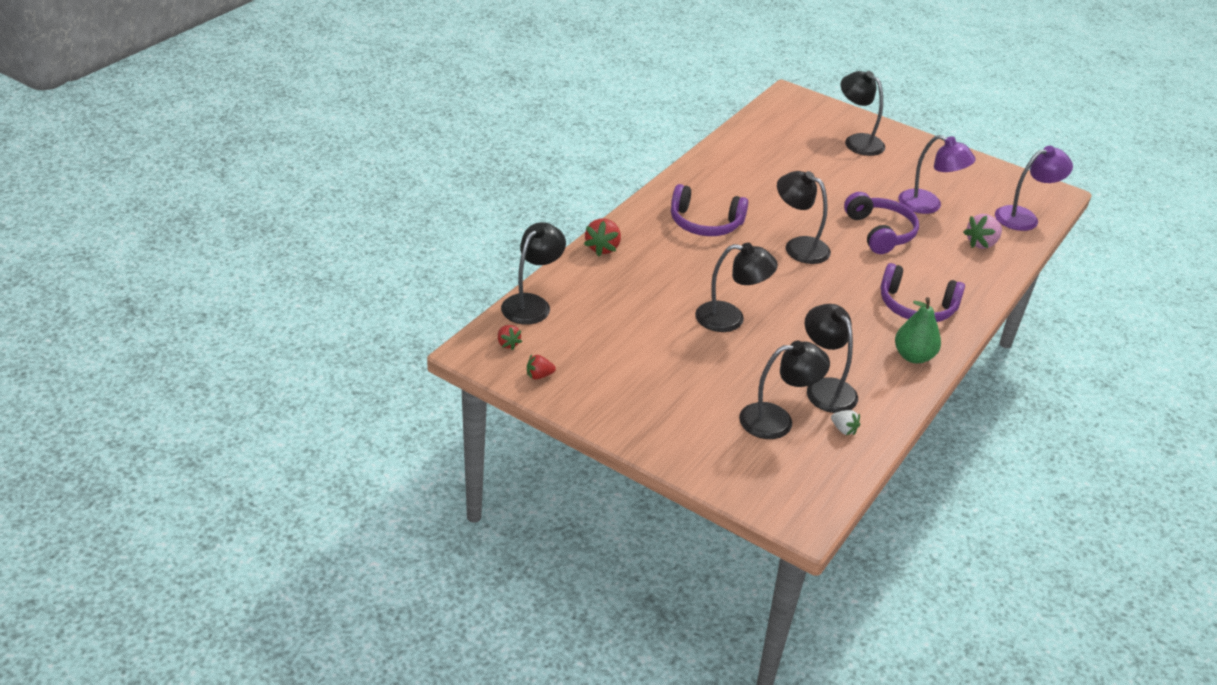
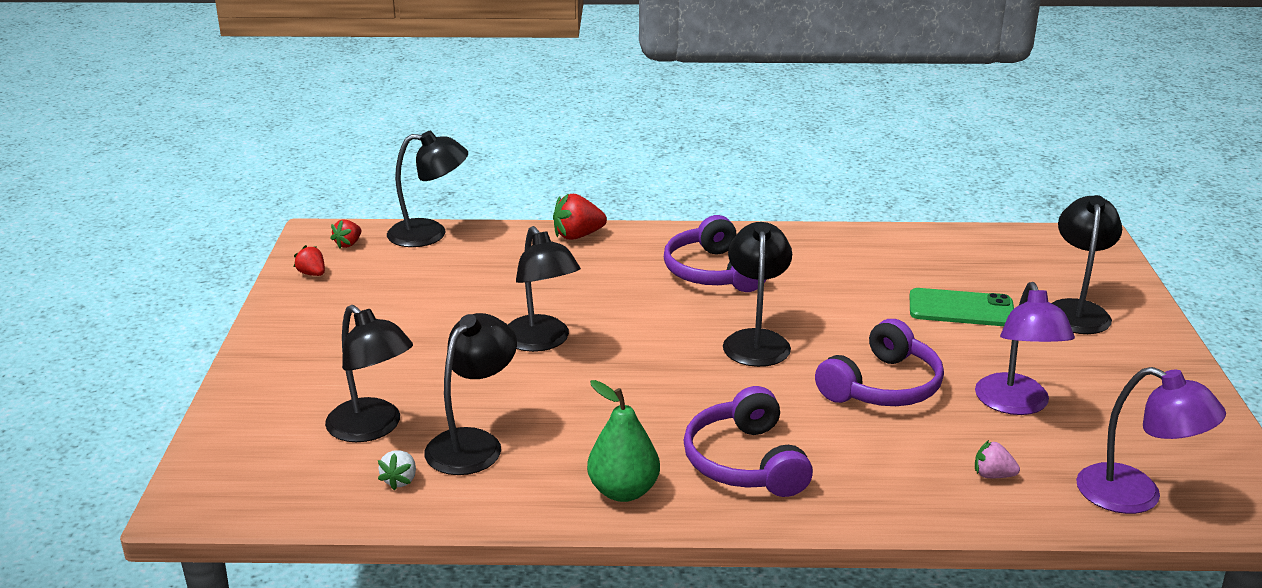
camera: 60 degrees right, 10 degrees down
pink strawberry [963,214,1002,249] -> pink strawberry [975,440,1020,478], size x0.61
none -> green phone [910,288,1014,326]

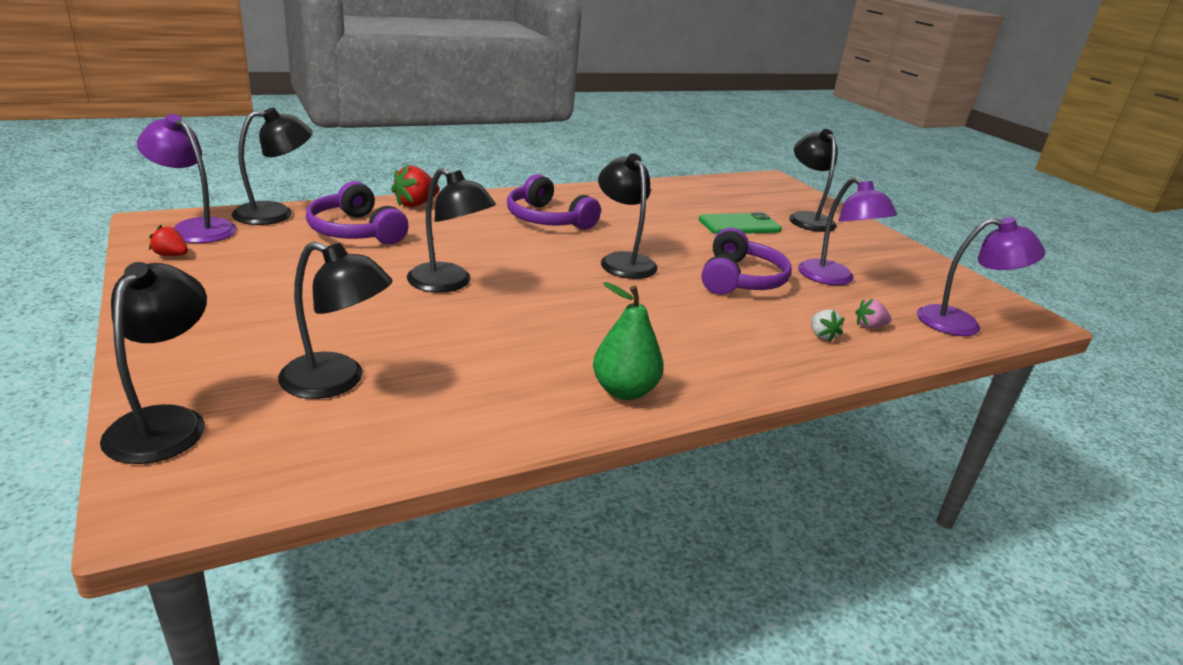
camera: 30 degrees left, 0 degrees up
red strawberry [330,219,361,248] -> purple lamp [137,114,236,243]
white strawberry [378,450,416,490] -> white strawberry moved to [811,309,845,342]
black lamp [424,313,517,475] -> black lamp moved to [100,262,207,464]
purple headphones [683,386,813,497] -> purple headphones moved to [306,181,409,244]

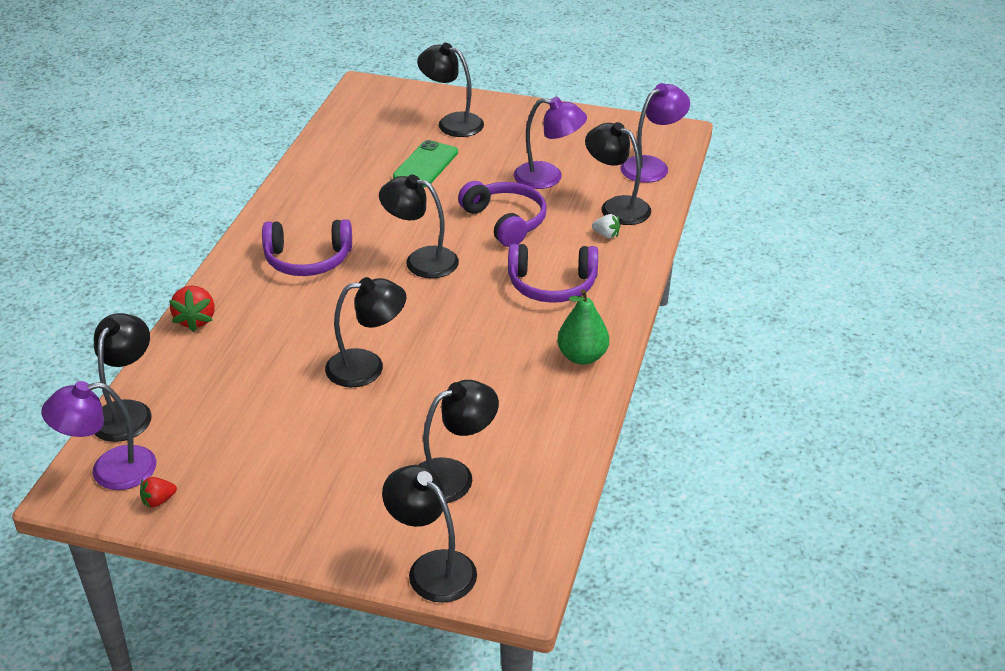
camera: 45 degrees left, 10 degrees up
purple headphones [306,181,409,244] -> purple headphones moved to [508,244,598,303]
pink strawberry [855,299,891,329] -> black lamp [585,122,651,225]

